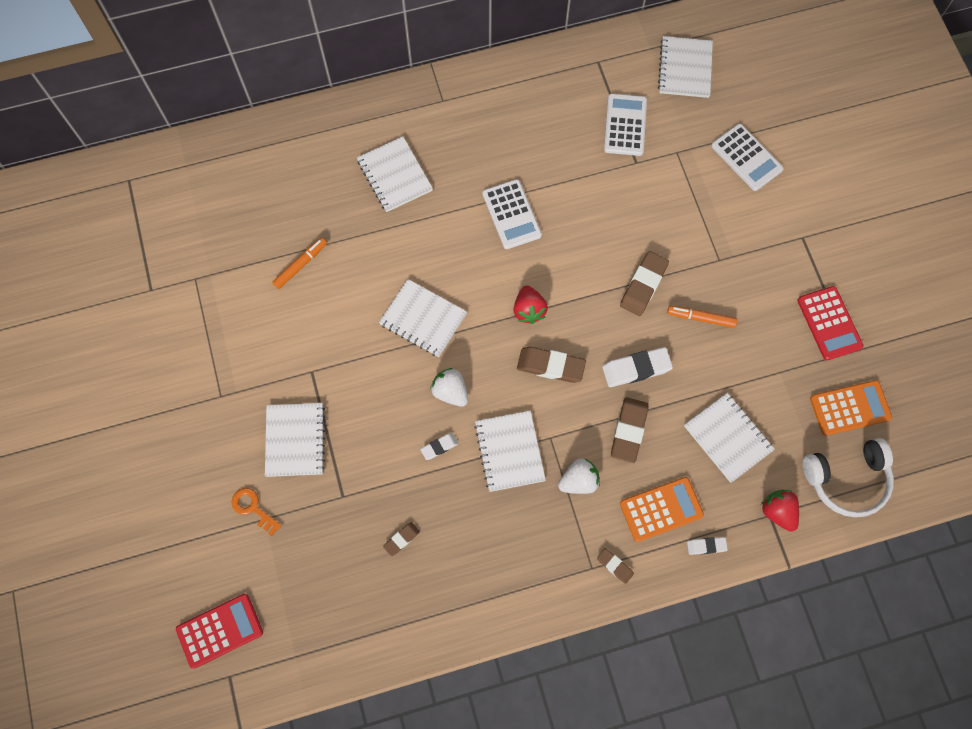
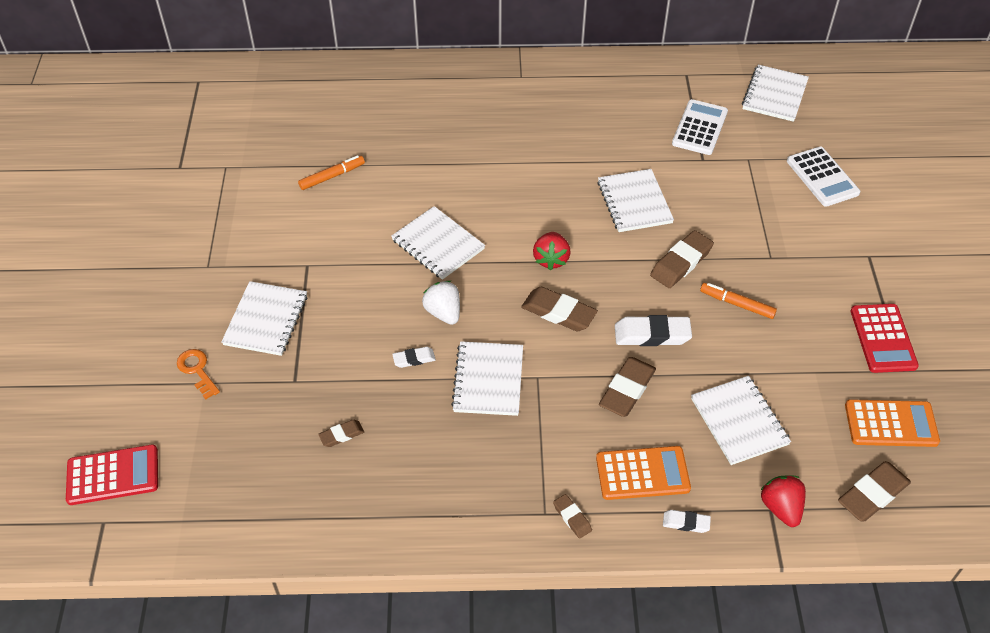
camera: 15 degrees right, 20 degrees down
white notebook [357,136,433,212] -> white notebook moved to [597,169,674,232]
white calculator [482,179,542,249] -> none
white strawberry [558,459,600,494] -> none
white headphones [803,438,894,517] -> brown eraser [838,461,911,522]

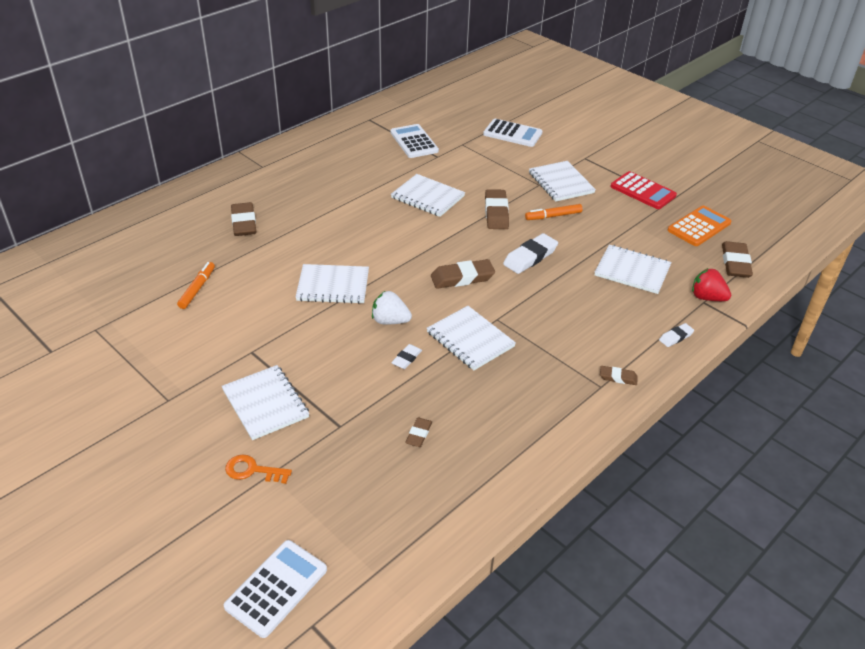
camera: 45 degrees left, 10 degrees down
red calculator [66,444,158,505] -> white calculator [224,540,327,638]
red strawberry [533,232,570,270] -> none
orange calculator [596,446,691,500] -> none
brown eraser [599,357,656,417] -> brown eraser moved to [231,202,257,236]
white notebook [742,65,809,122] -> white notebook moved to [529,161,596,201]

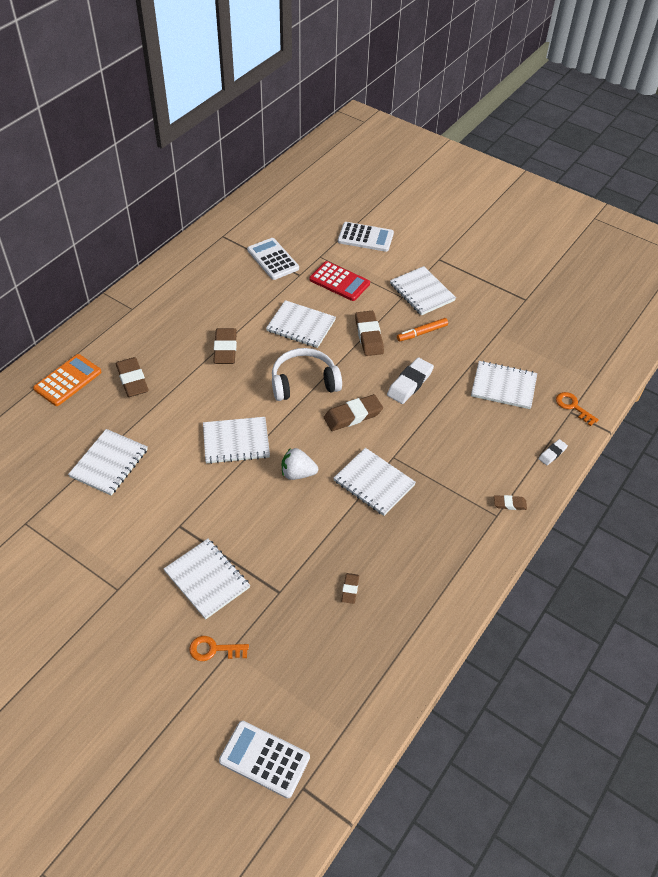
camera: 10 degrees left, 10 degrees up
orange marker [177,262,215,309] -> white notebook [68,429,148,496]
white calculator [224,540,327,638] -> white calculator turned 90 degrees counterclockwise [219,721,310,799]
white eraser [391,344,422,369] -> none
red calculator [611,171,677,209] -> red calculator moved to [309,261,370,301]
orange calculator [667,206,731,246] -> orange calculator moved to [33,354,101,406]
red strawberry [692,268,731,301] -> orange key [556,392,599,426]
brown eraser [722,241,753,278] -> brown eraser moved to [213,328,237,364]
none -> white headphones [272,348,342,401]

